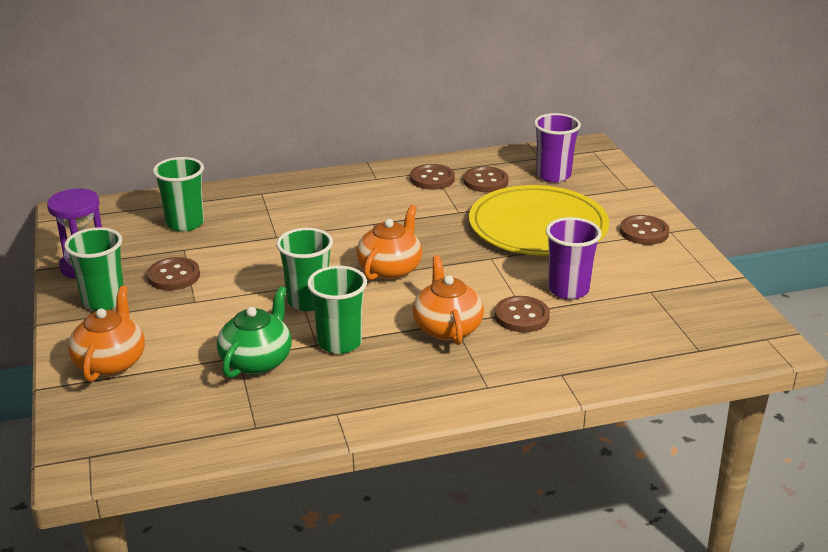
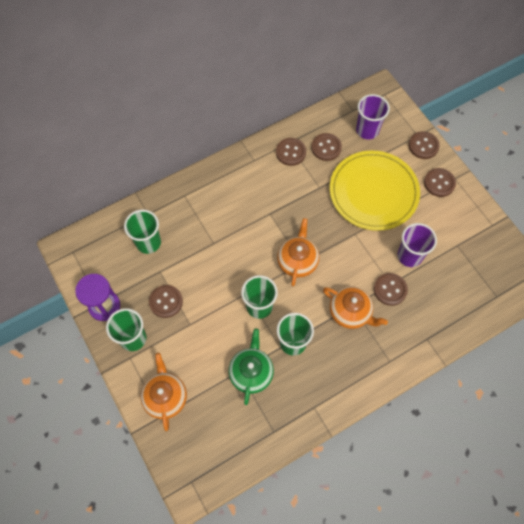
camera: 15 degrees left, 35 degrees up
orange teapot [412,255,484,345] -> orange teapot turned 150 degrees clockwise [323,286,388,329]
none -> brown button [409,131,440,159]

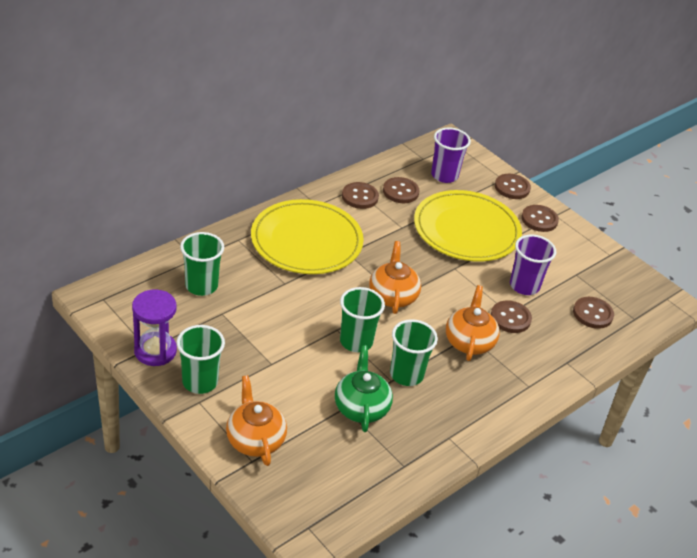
camera: 15 degrees left, 25 degrees down
brown button [149,285,183,318] -> brown button moved to [573,297,614,329]
orange teapot [323,286,388,329] -> orange teapot turned 105 degrees counterclockwise [446,285,500,361]
none -> yellow plate [251,199,364,274]

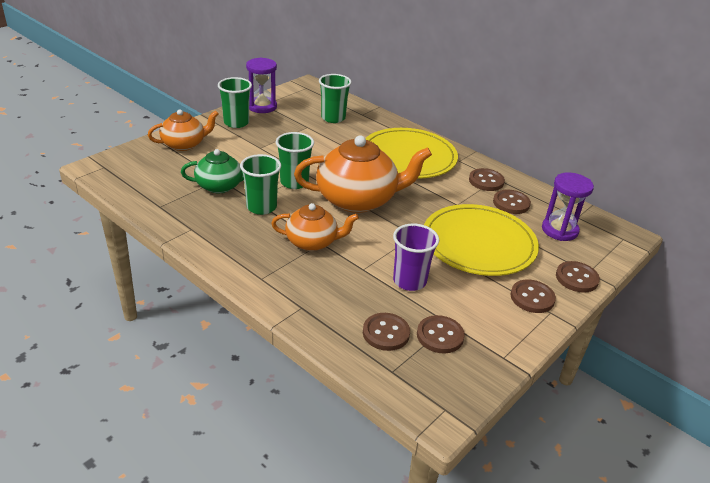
camera: 85 degrees right, 5 degrees down
orange teapot [369,241,421,314] -> orange teapot [294,135,432,213], size x1.70
purple cup [431,127,471,183] -> purple hourglass [542,172,594,241]
brown button [491,300,532,333] -> brown button moved to [417,315,465,353]

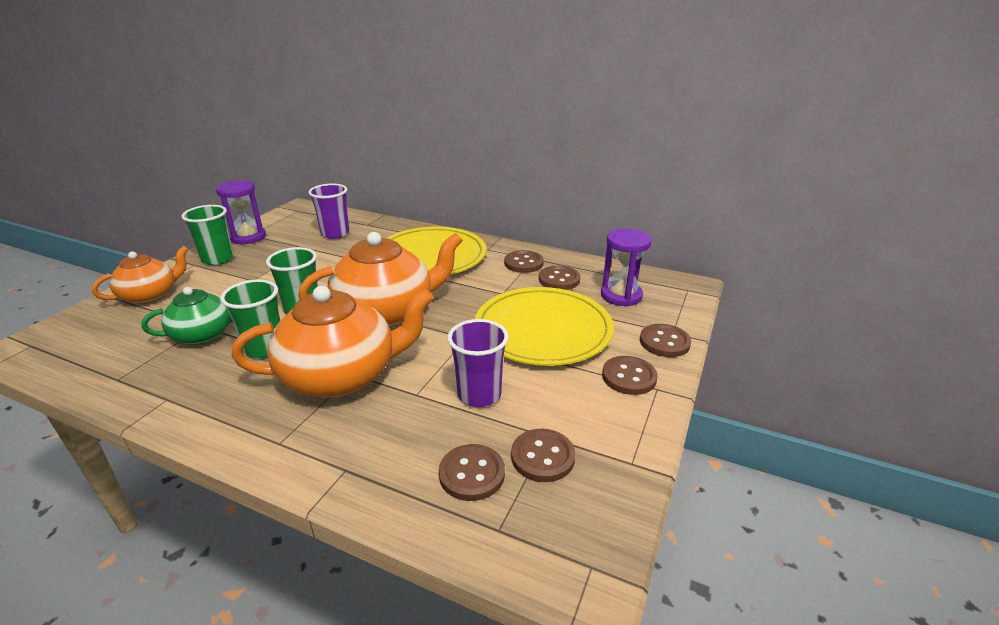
camera: 15 degrees left, 5 degrees down
orange teapot [271,203,359,251] -> orange teapot [232,286,434,398], size x1.70
green cup [319,74,352,123] -> purple cup [308,183,349,239]

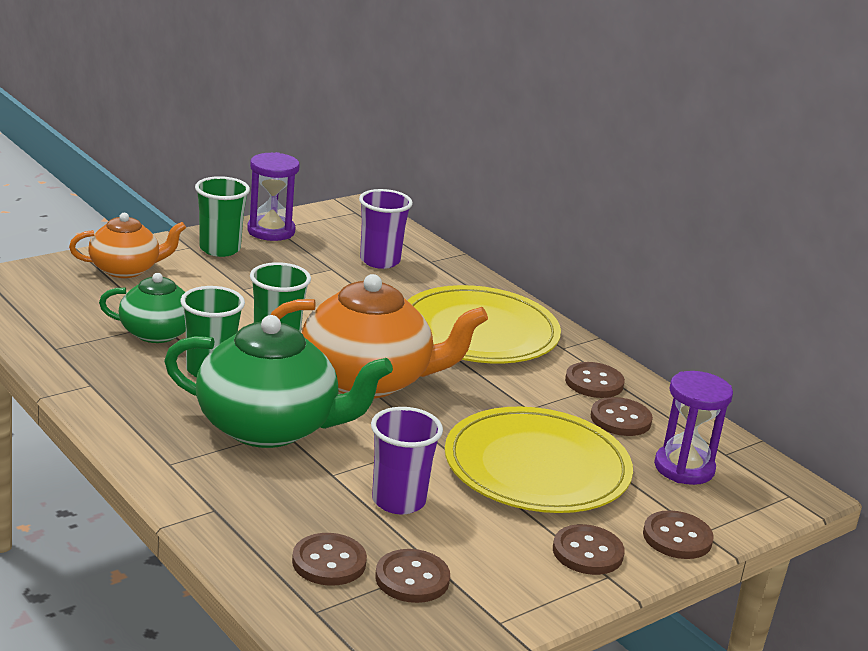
camera: 25 degrees right, 5 degrees down
orange teapot [232,286,434,398] -> green teapot [164,315,393,448]

